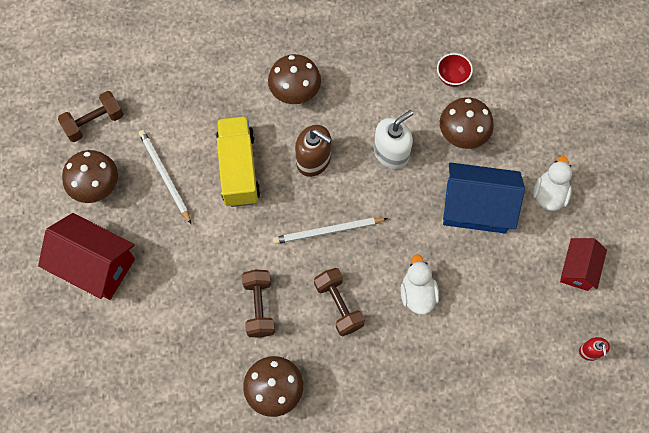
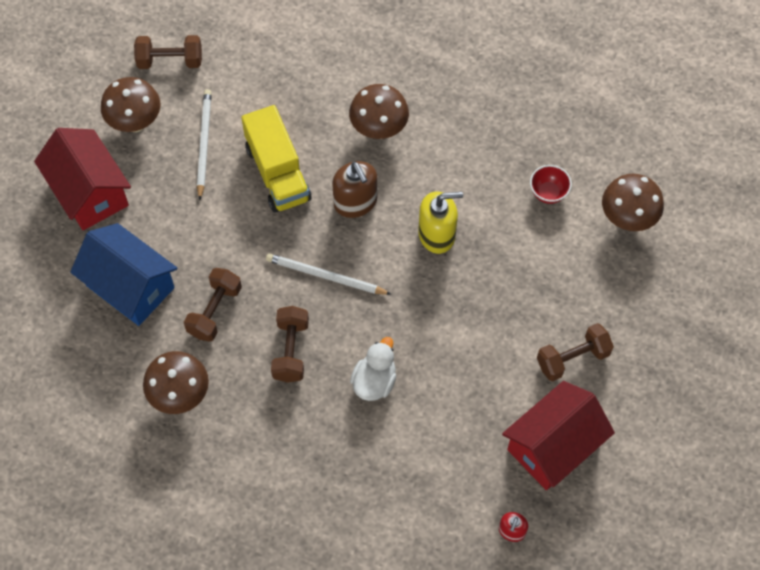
camera: 30 degrees right, 5 degrees down
yellow truck [216,116,260,207] -> yellow truck turned 135 degrees clockwise [241,105,312,213]
white soap dispenser [374,110,414,169] -> yellow soap dispenser [418,191,463,254]
brown mushroom [440,97,494,149] -> brown mushroom moved to [602,174,664,231]
blue house [443,162,525,233] -> blue house moved to [70,223,178,326]
white duck [533,156,572,211] -> brown dumbbell [537,323,614,381]
red house [560,238,607,291] -> red house [502,381,615,490], size x1.69

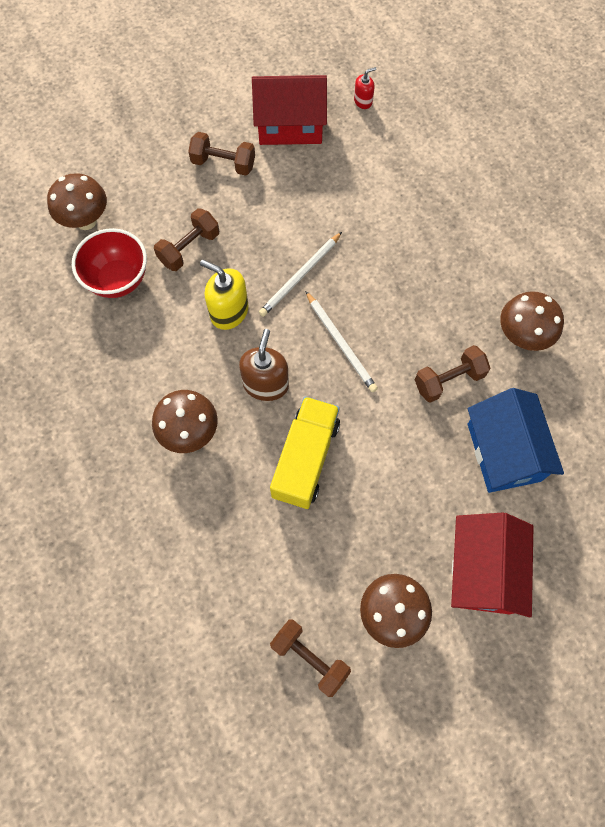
camera: 140 degrees left, 5 degrees up
white pencil [197,89,212,200] -> white pencil moved to [259,232,342,317]
brown dumbbell [271,306,309,383] -> brown dumbbell moved to [154,208,219,271]
white duck [350,337,396,401] -> none
red bowl [530,165,572,204] -> red bowl [72,228,147,298], size x1.79

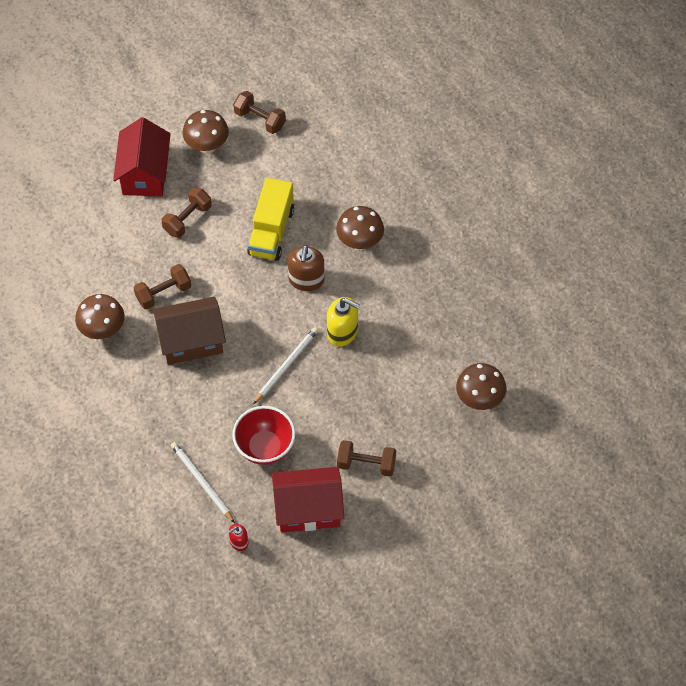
camera: 175 degrees right, 10 degrees down
red bowl [72,228,147,298] -> red bowl moved to [232,406,295,465]
brown dumbbell [154,208,219,271] -> brown dumbbell moved to [162,187,211,238]
white pencil [305,291,378,392] -> white pencil moved to [171,442,235,523]
blue house [468,388,564,493] -> none
none -> brown house [153,297,226,365]

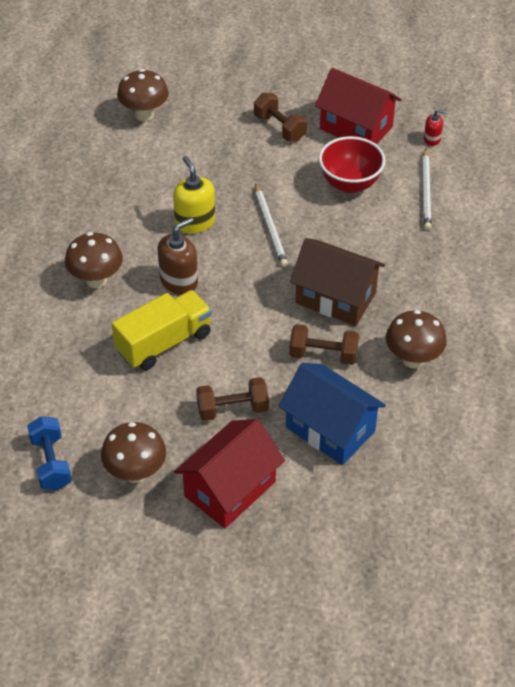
camera: 140 degrees left, 10 degrees down
brown dumbbell [233,91,286,134] -> blue dumbbell [27,416,72,490]
white pencil [253,328,318,404] -> white pencil turned 90 degrees counterclockwise [255,184,288,267]
none -> blue house [279,363,386,465]

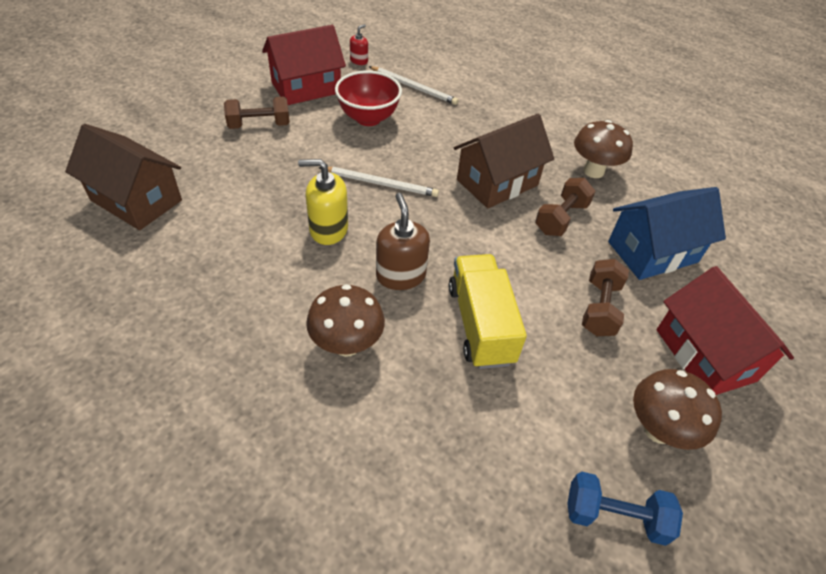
camera: 65 degrees left, 0 degrees up
brown mushroom [117,69,169,121] -> brown house [65,124,182,230]

